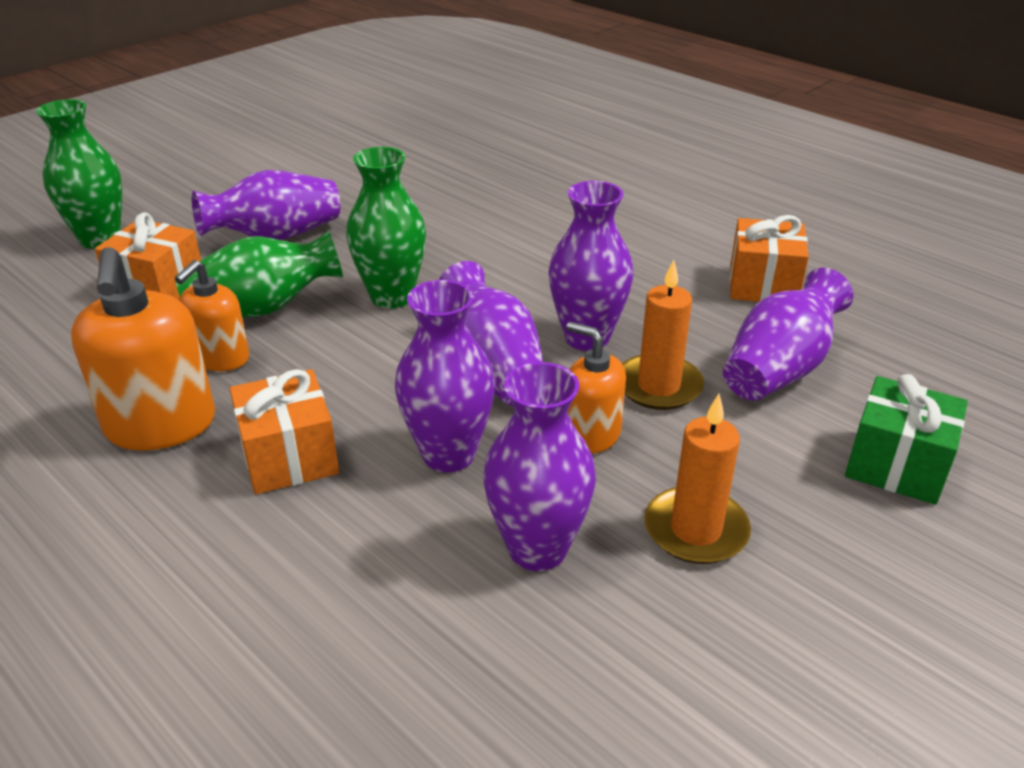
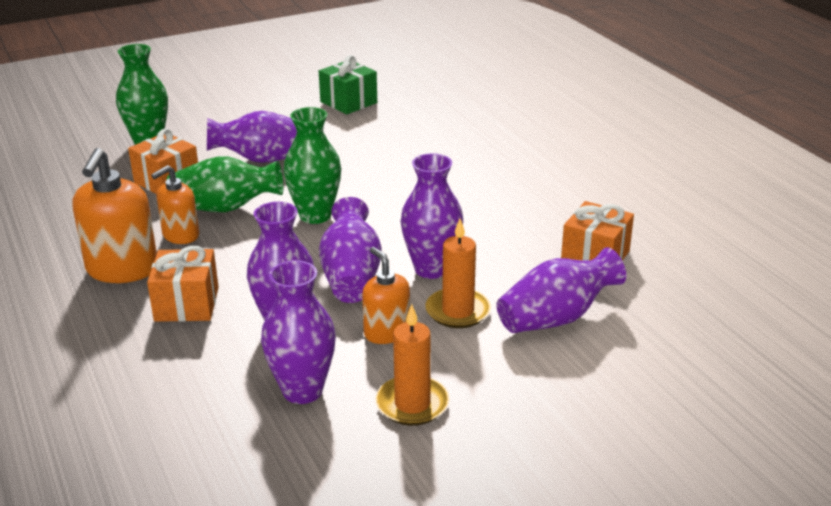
camera: 20 degrees right, 5 degrees down
green gift [845,374,968,505] -> green gift moved to [319,55,377,114]

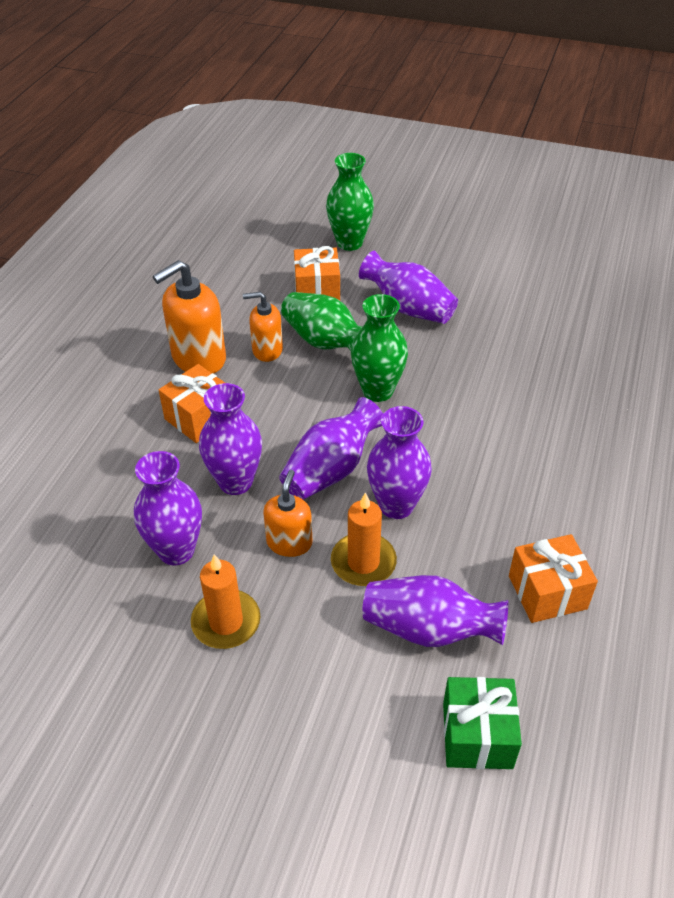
camera: 45 degrees right, 15 degrees up
green gift [319,55,377,114] -> green gift moved to [443,677,522,769]

